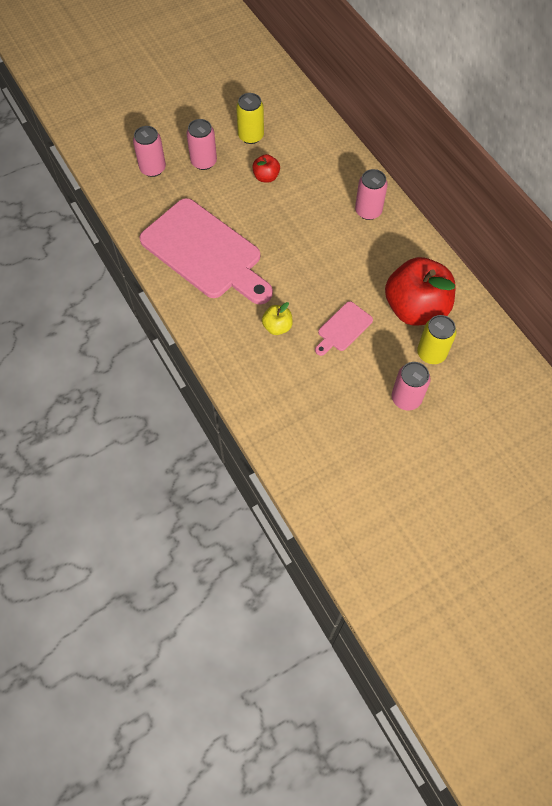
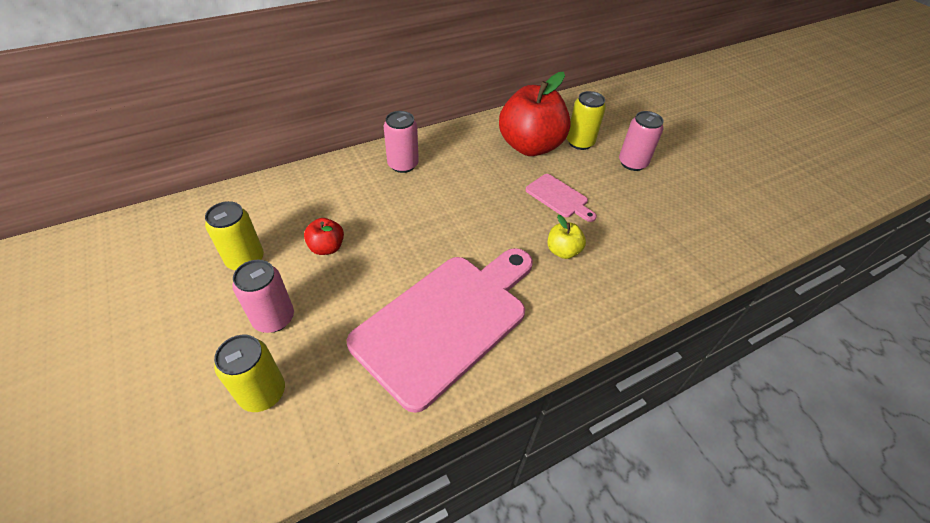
camera: 90 degrees left, 15 degrees down
pink can [133,126,166,177] -> yellow can [214,335,285,412]

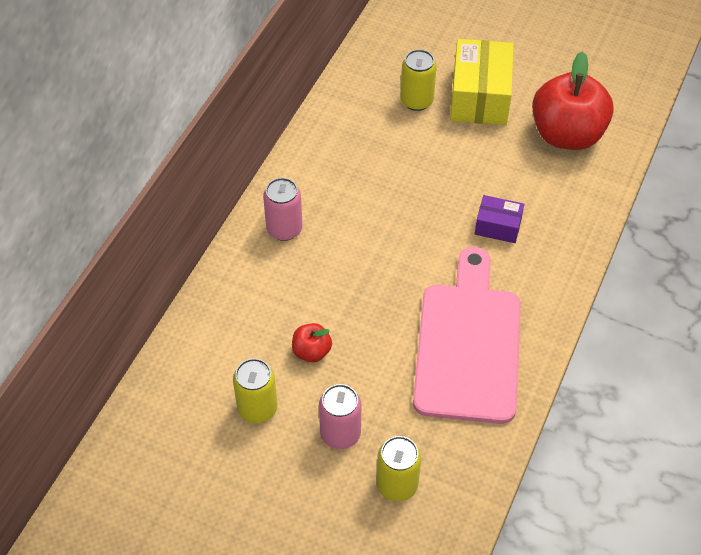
camera: 35 degrees left, 5 degrees up
red apple [499,72,571,156] -> red apple moved to [532,51,614,150]
pink cutting board [526,174,597,222] -> none
yellow apple [547,215,586,259] -> purple box [475,195,524,243]
pink can [619,111,664,171] -> yellow box [450,39,514,125]

